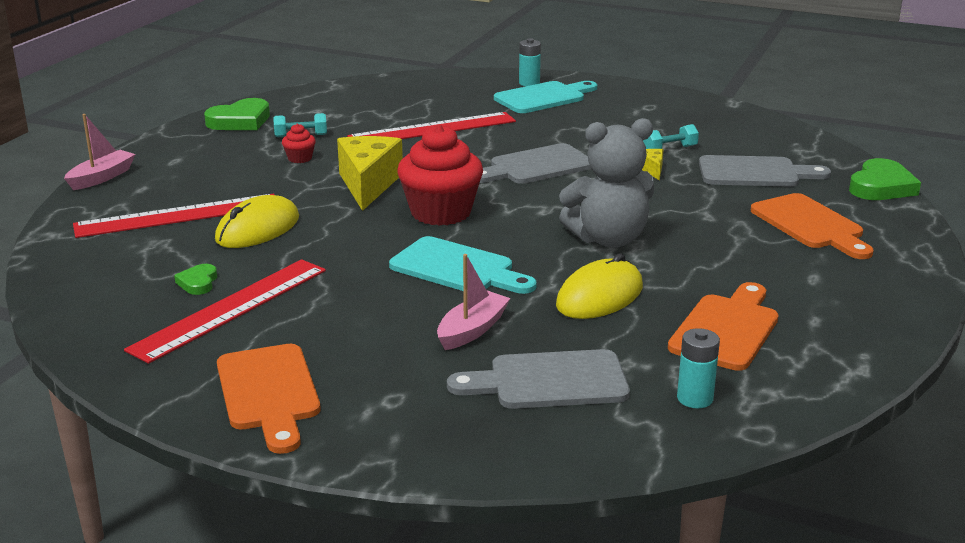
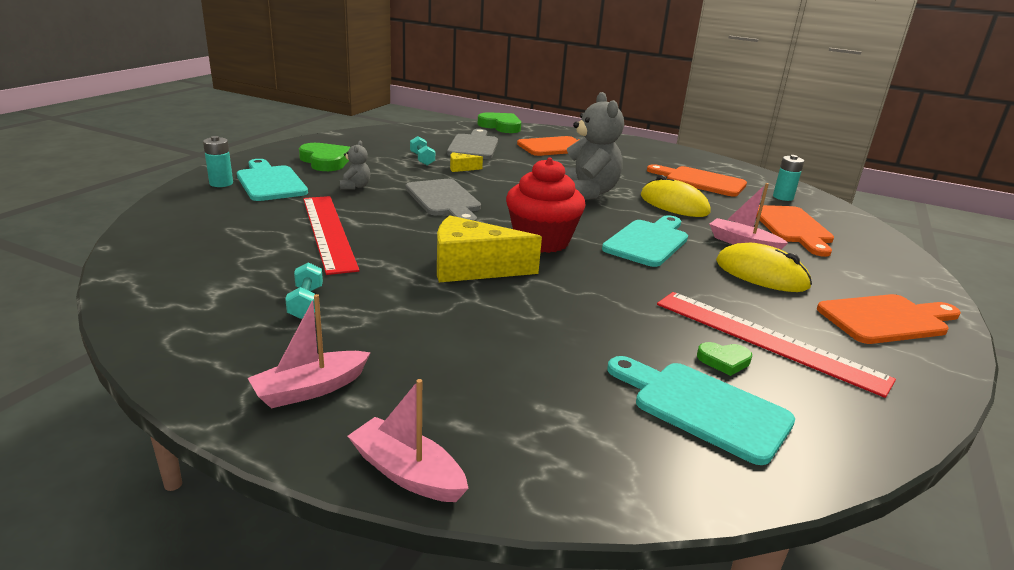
camera: 90 degrees left, 0 degrees up
red ruler [73,194,275,238] -> none
green heart [204,98,270,130] -> green heart moved to [299,143,350,171]
yellow mouse [215,195,299,248] -> yellow mouse moved to [716,243,812,292]
red cupcake [282,124,316,163] -> none
grey cutting board [447,349,630,409] -> orange cutting board [756,205,834,257]
none -> pink boat [248,294,371,408]
none -> grey teddy bear [340,140,370,190]
none -> turquoise cutting board [607,356,795,465]

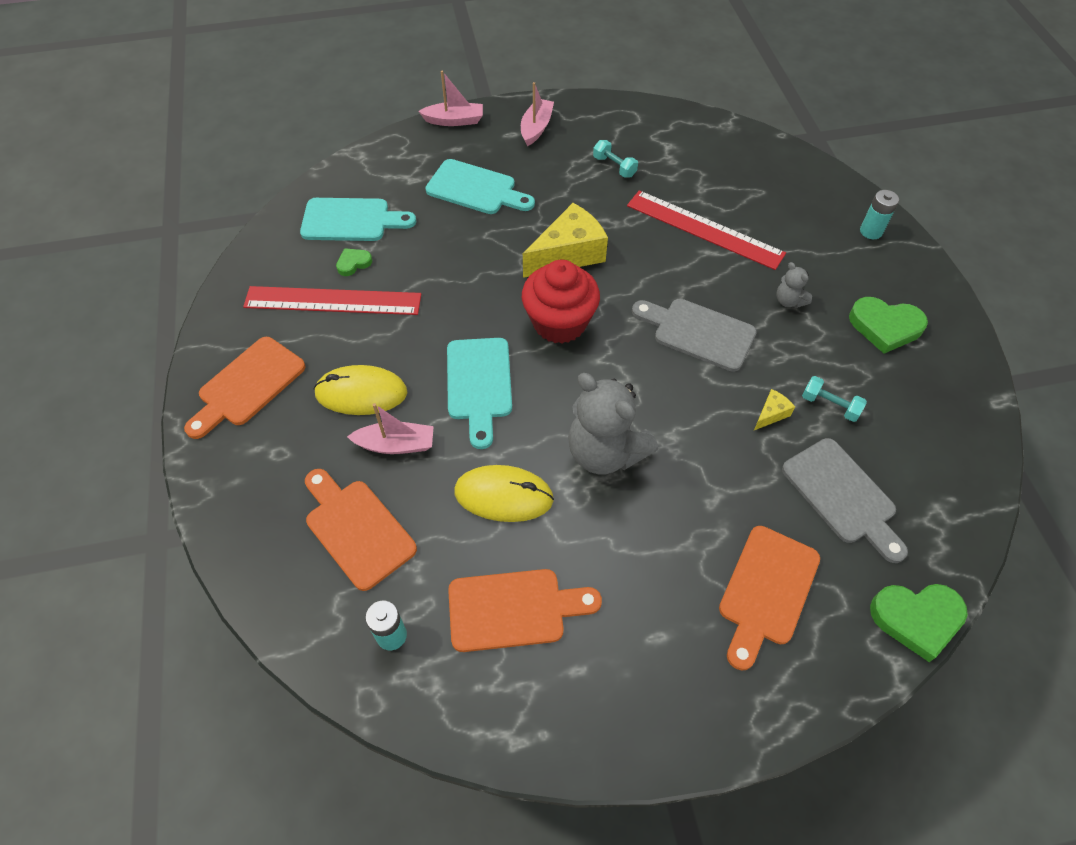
camera: 145 degrees right, 30 degrees up
turquoise cutting board [237,159,308,201] -> turquoise cutting board moved to [425,159,535,214]

